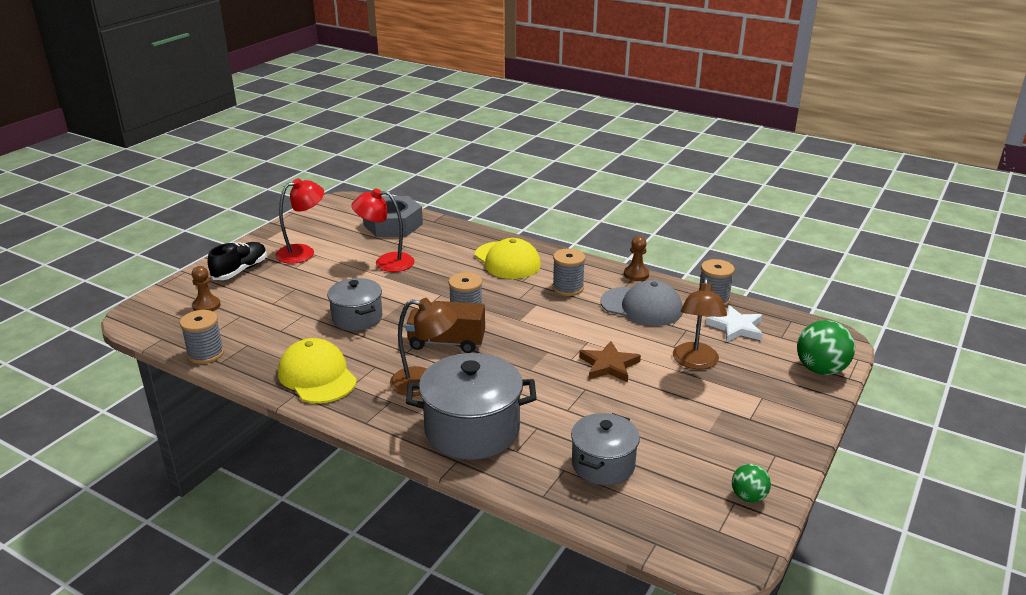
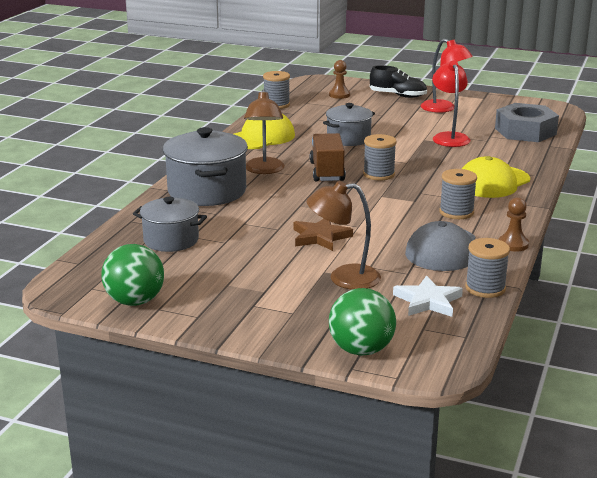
camera: 80 degrees right, 5 degrees down
green ball [732,464,771,503] -> green ball [101,244,164,306], size x1.74

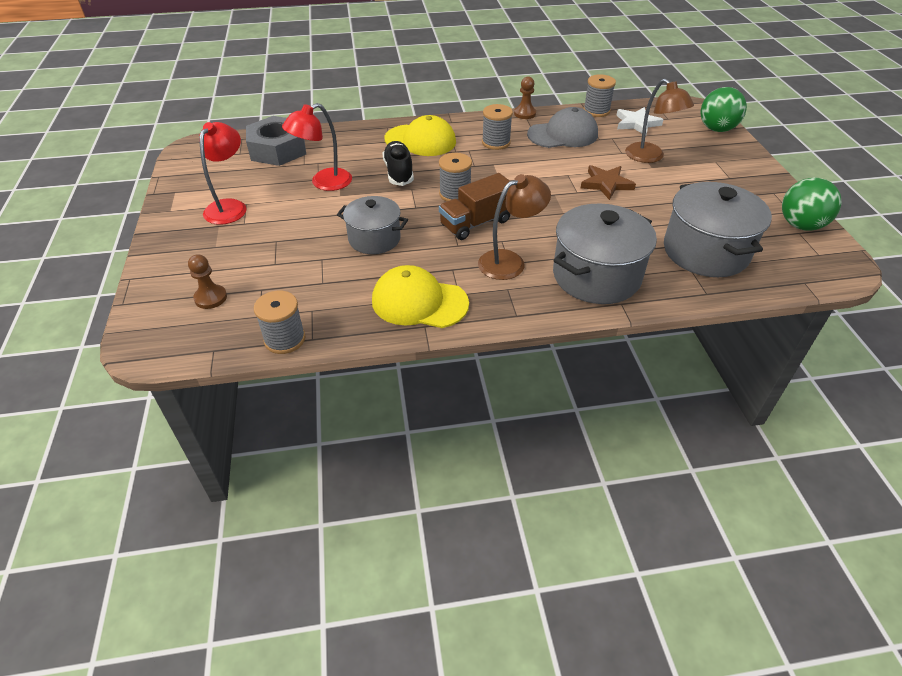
camera: 120 degrees left, 20 degrees up
grey pot [133,197,207,252] -> grey pot [664,182,772,277], size x1.58
black shoe [370,65,427,98] -> black shoe moved to [382,141,414,186]

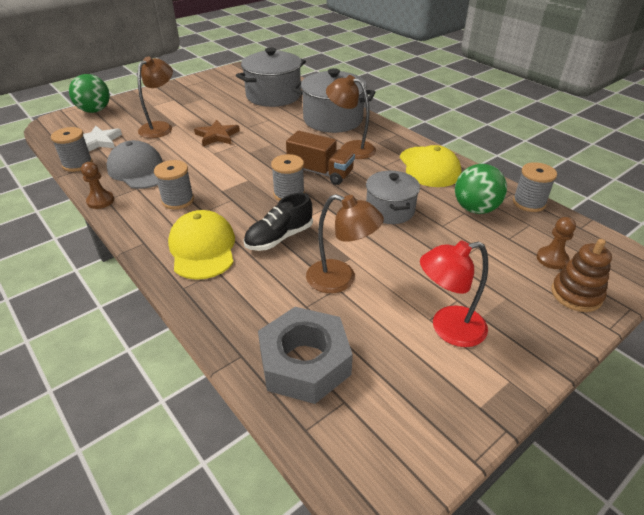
camera: 120 degrees left, 5 degrees down
red lamp [282,103,352,191] -> brown lamp [306,194,384,293]
green ball [782,178,842,231] -> green ball moved to [455,164,507,214]
none -> brown stacking toy [551,239,612,312]

